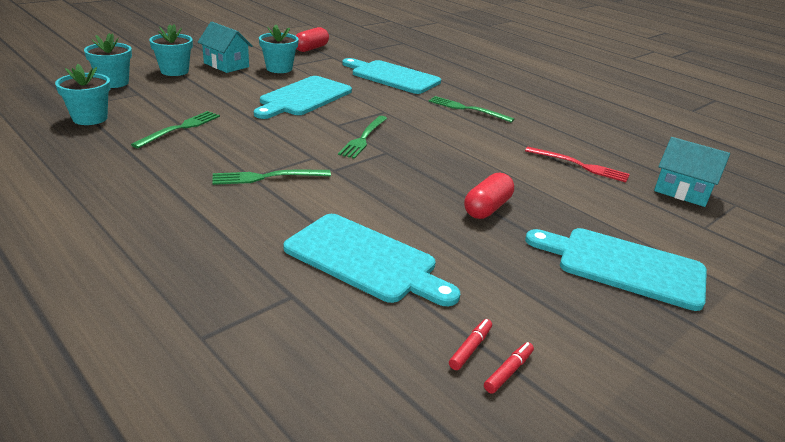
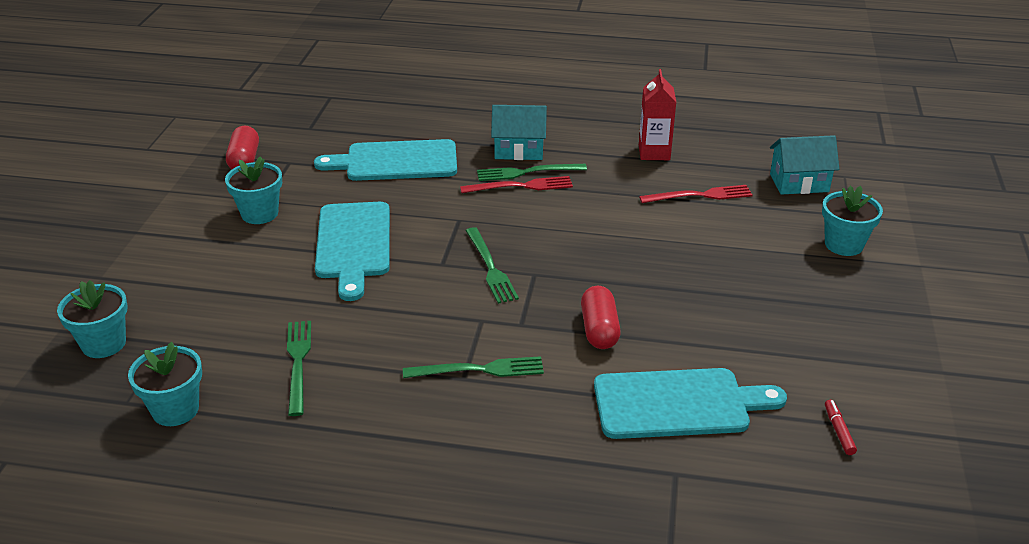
camera: 35 degrees left, 5 degrees up
turquoise flower pot [149,24,193,76] -> turquoise flower pot moved to [822,186,883,256]
turquoise house [198,22,253,73] -> turquoise house moved to [491,105,547,160]
green fork [212,170,331,185] -> green fork turned 135 degrees counterclockwise [403,356,544,378]
red capsule [464,172,514,219] -> red capsule moved to [581,286,621,349]
red marker [484,342,534,394] -> none
turquoise cutting board [525,228,707,311] -> none
none -> red fork [460,176,573,193]
none -> red carton [639,69,676,160]

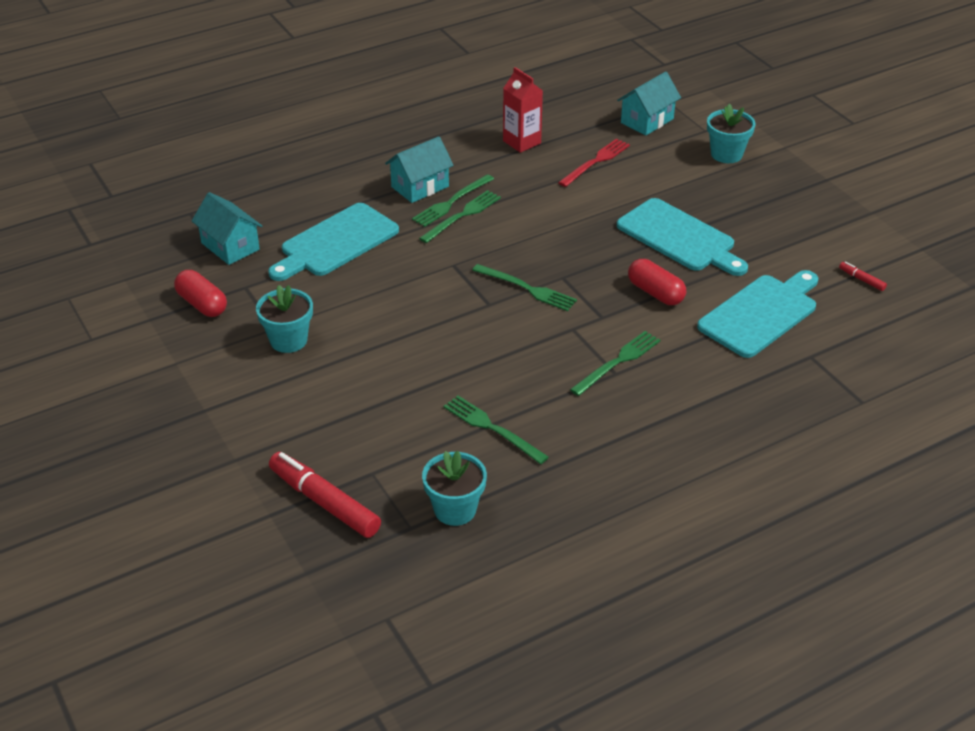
camera: 40 degrees left, 5 degrees up
turquoise flower pot [57,280,128,358] -> red marker [269,452,381,538]
turquoise cutting board [315,202,390,301] -> turquoise cutting board moved to [617,198,748,276]
red fork [460,176,573,193] -> green fork [419,190,501,243]
none -> turquoise house [192,192,262,265]

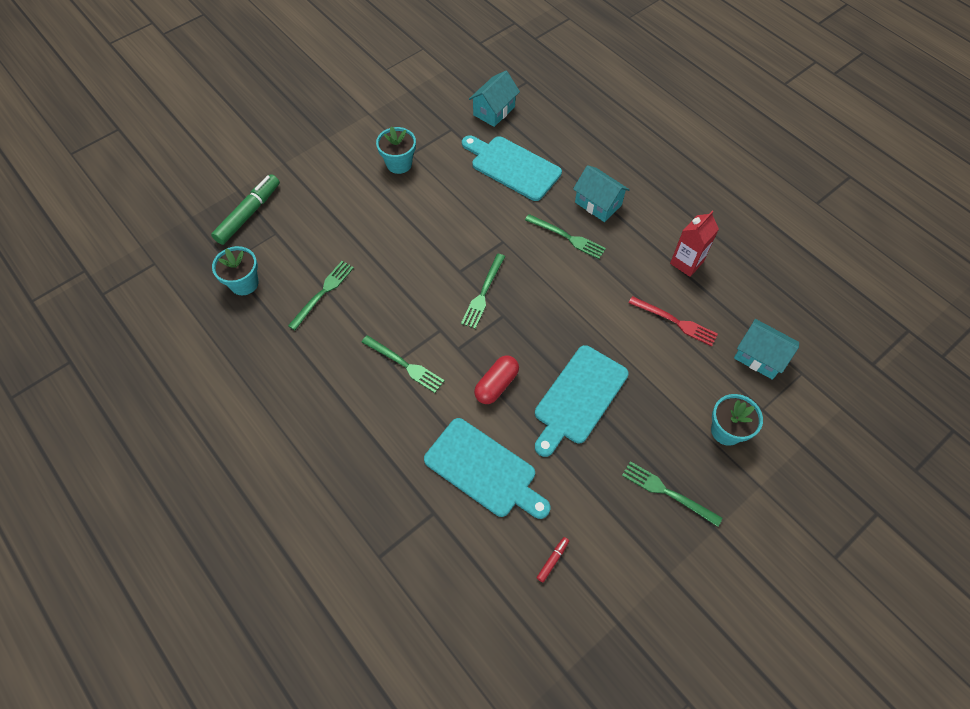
camera: 80 degrees right, 20 degrees up
red capsule [174,270,227,317] -> none
red marker [269,452,381,538] -> green marker [211,174,280,245]
green fork [412,174,494,227] -> green fork moved to [622,461,723,527]

